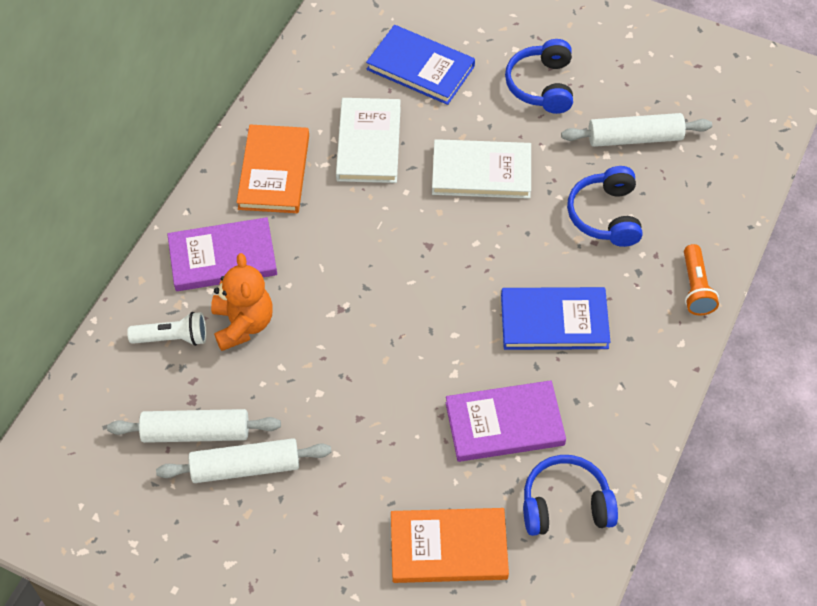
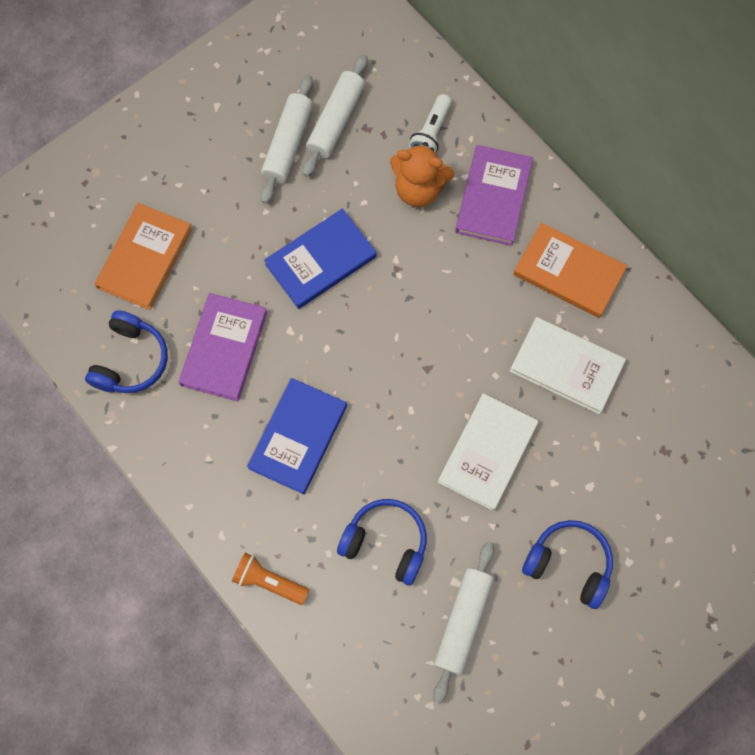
camera: 115 degrees right, 15 degrees up
blue book [366,25,475,105] -> blue book moved to [264,209,377,309]

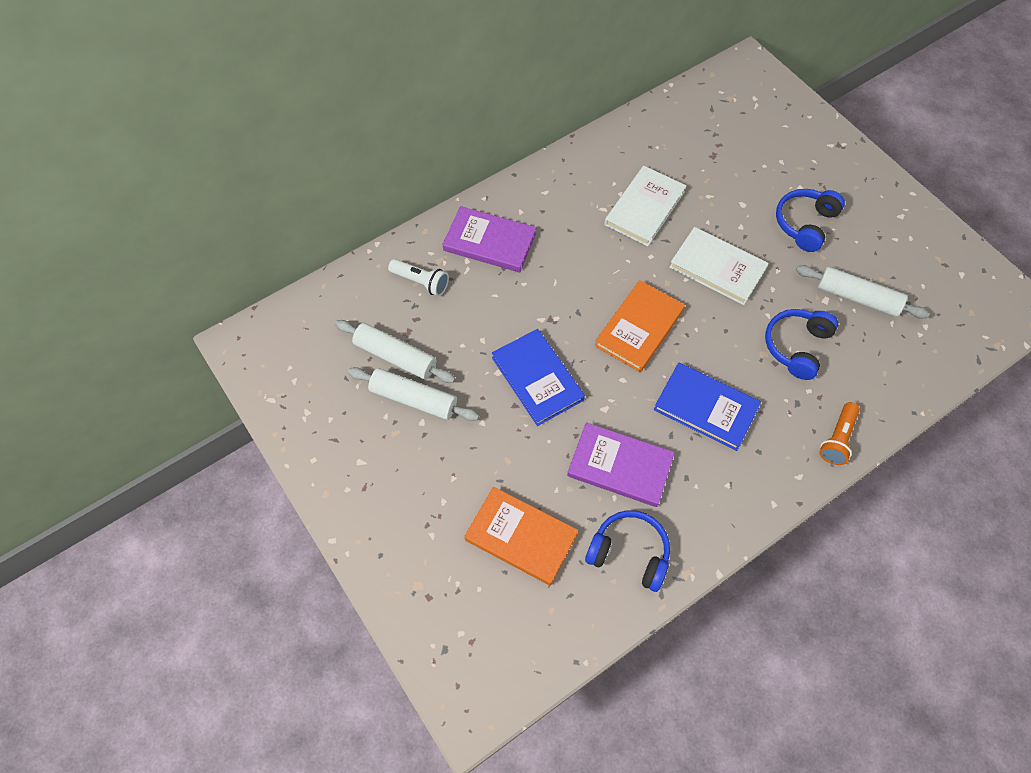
camera: 85 degrees left, 10 degrees down
orange teddy bear [390,142,455,207] -> none
orange book [513,222,627,318] -> orange book moved to [595,280,685,372]

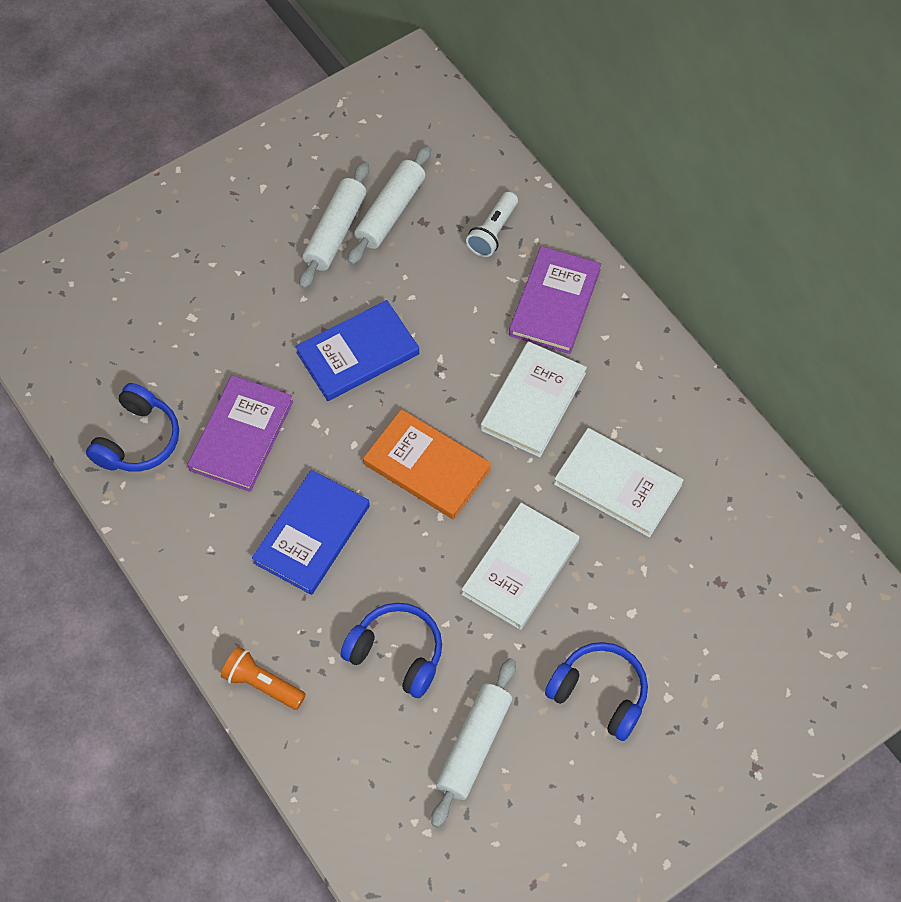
camera: 90 degrees right, 0 degrees up
orange book [464,487,578,586] -> none
none -> white book [481,341,587,457]

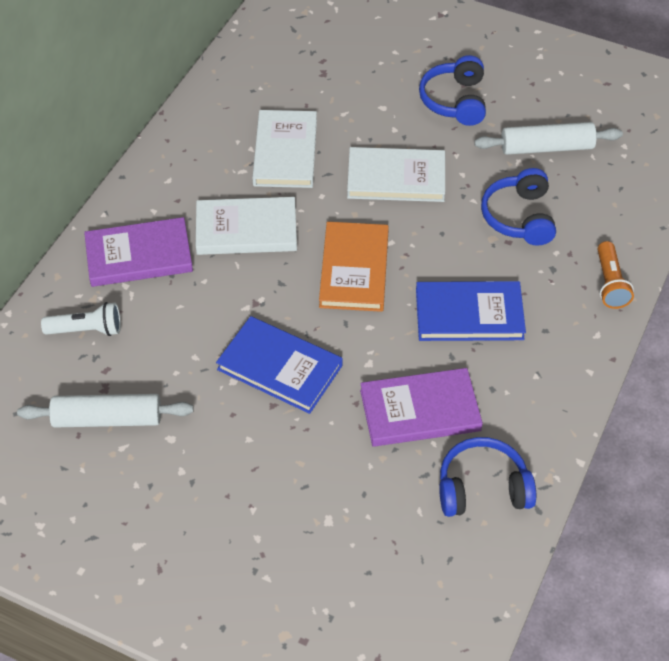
camera: 120 degrees left, 10 degrees down
white rolling pin [299,161,369,289] -> none

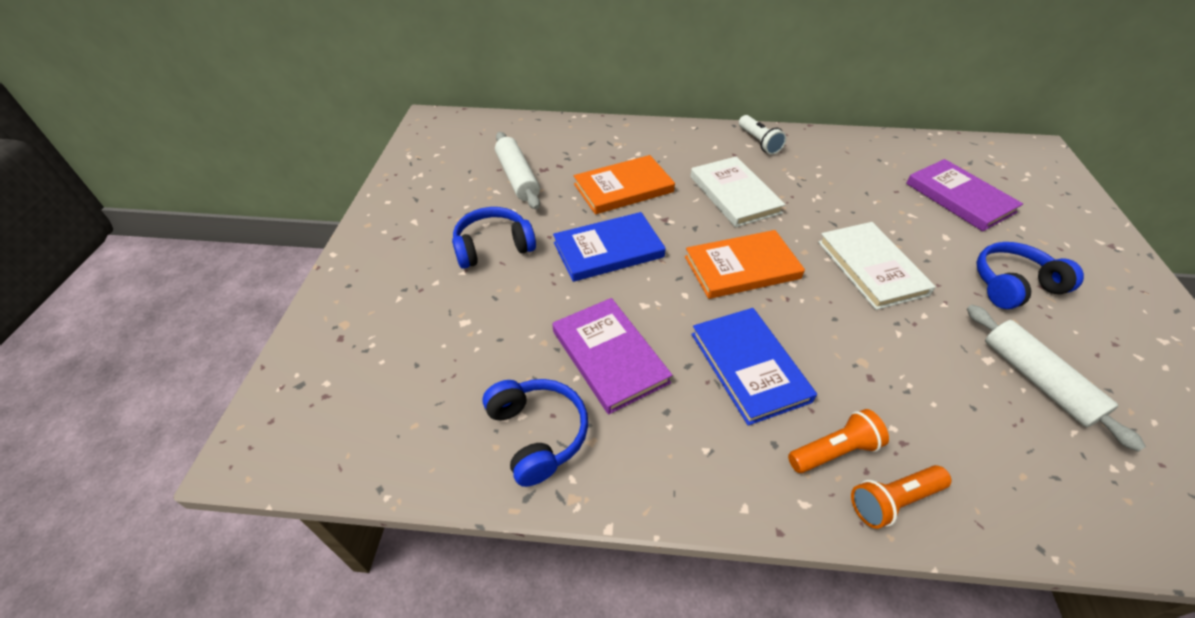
camera: 70 degrees right, 5 degrees down
white flashlight [41,302,121,336] -> white flashlight moved to [739,115,787,155]
purple book [84,217,193,287] -> purple book moved to [906,159,1023,231]
blue book [216,316,343,414] -> blue book turned 60 degrees clockwise [553,212,666,282]
white book [252,110,317,188] -> none
blue headphones [481,168,556,246] -> blue headphones moved to [452,207,536,269]
none -> orange book [574,155,675,215]
none -> orange flashlight [788,409,889,473]

